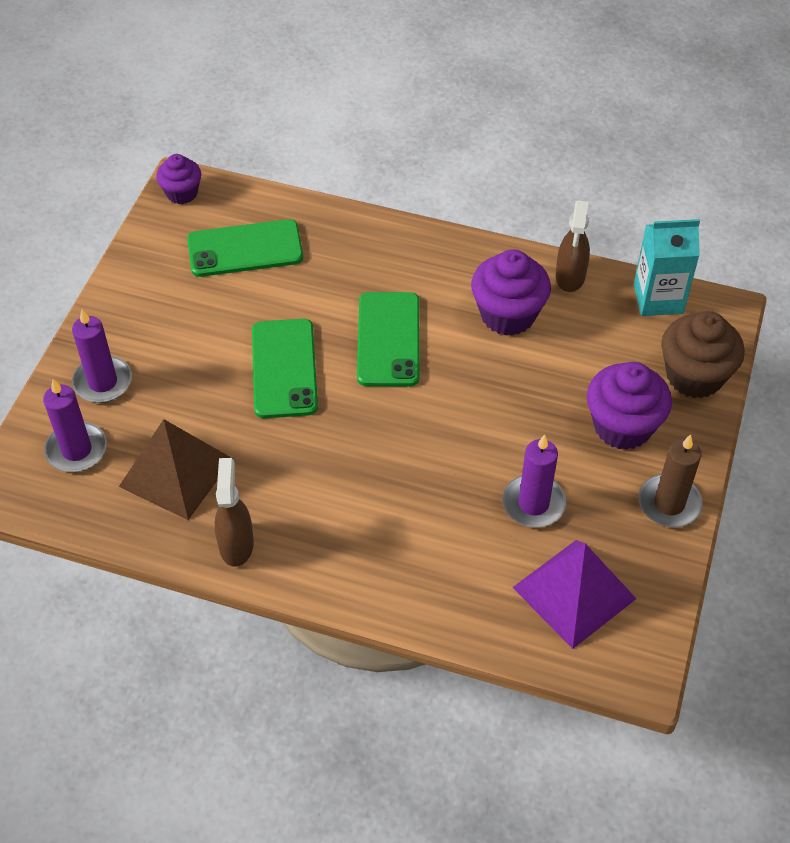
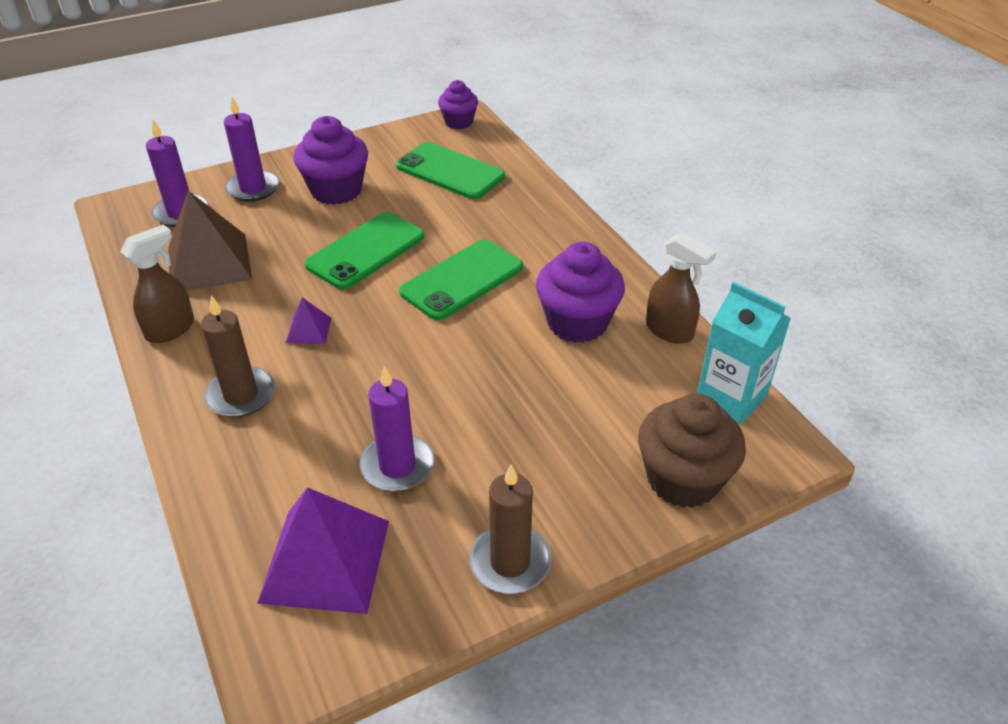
camera: 45 degrees right, 10 degrees down
brown spray bottle [555,200,590,292] -> brown spray bottle turned 105 degrees counterclockwise [646,232,716,344]
purple cupcake [587,362,672,450] -> purple cupcake moved to [293,116,368,205]
none -> brown candle [201,295,275,417]
none -> purple pyramid [286,297,331,344]

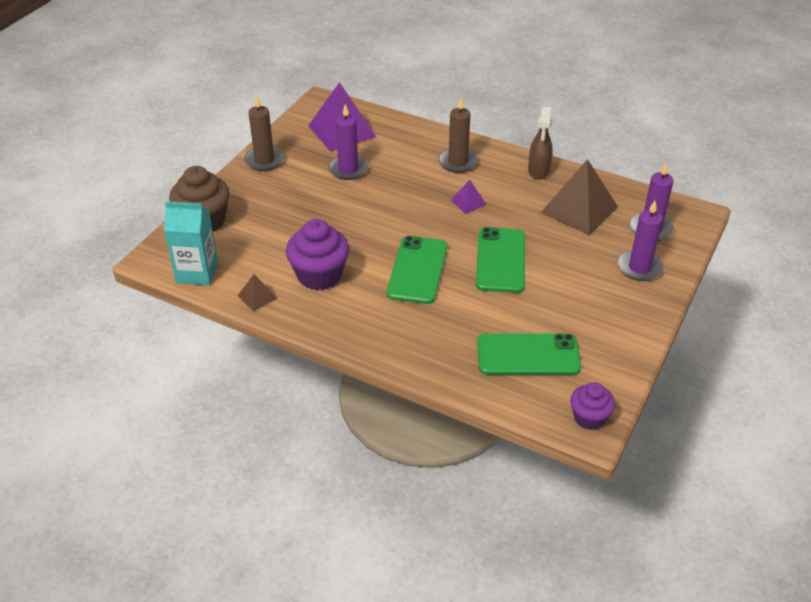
camera: 145 degrees right, 0 degrees up
purple cupcake [293,116,368,205] -> none
brown spray bottle [646,232,716,344] -> brown pyramid [238,274,278,311]

